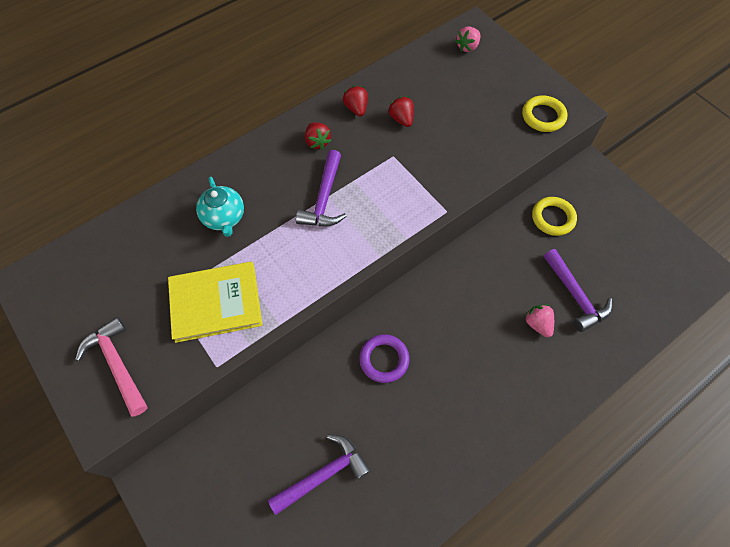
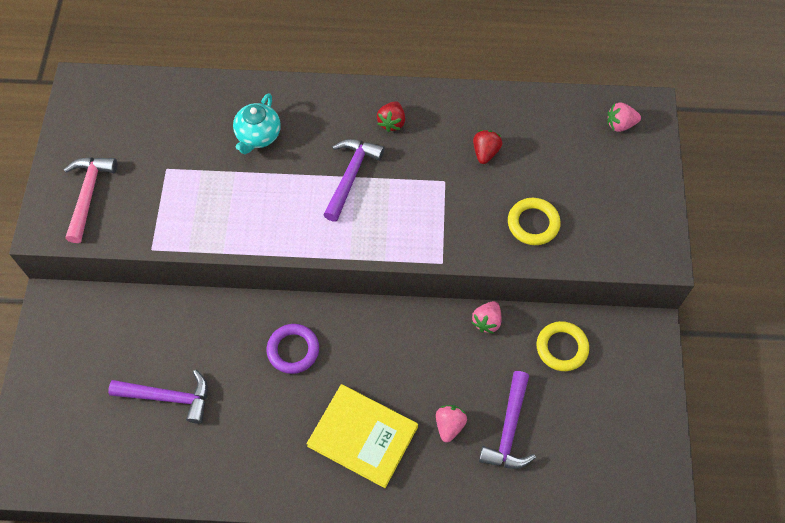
camera: 40 degrees right, 0 degrees up
yellow book [168,262,262,343] -> yellow book moved to [306,384,418,488]
purple hammer [296,150,347,226] -> purple hammer turned 150 degrees clockwise [323,139,384,222]
red strawberry [343,86,368,116] -> none
yellow ring [522,96,567,132] -> yellow ring moved to [508,198,561,245]
none -> pink strawberry [471,301,502,334]

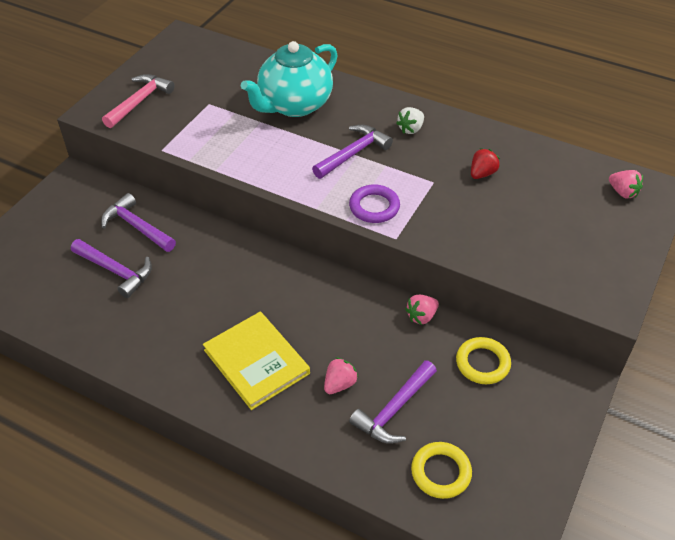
camera: 25 degrees right, 15 degrees down
turquoise teapot [233,93,281,154] -> turquoise teapot [241,41,338,117], size x1.78
purple ring [267,324,319,374] -> purple ring moved to [349,184,400,223]
red strawberry [377,101,405,132] -> white strawberry [396,107,424,134]
yellow ring [508,198,561,245] -> yellow ring moved to [411,442,472,499]
pink strawberry [607,102,641,132] -> pink strawberry turned 150 degrees counterclockwise [609,170,643,198]
none -> purple hammer [101,193,176,252]

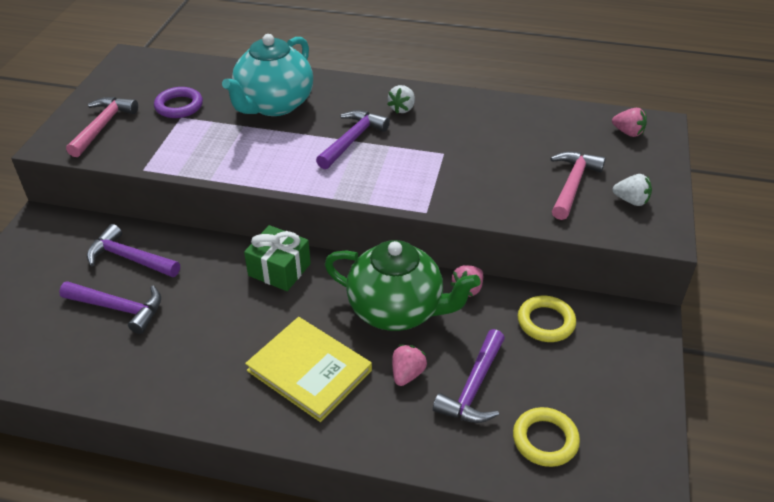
camera: 15 degrees left, 5 degrees down
purple ring [349,184,400,223] -> purple ring moved to [154,87,203,118]
red strawberry [471,148,500,179] -> none
none -> green gift [244,225,311,291]
none -> green teapot [325,240,481,331]
none -> pink hammer [550,151,606,220]
none -> white strawberry [612,174,652,206]

